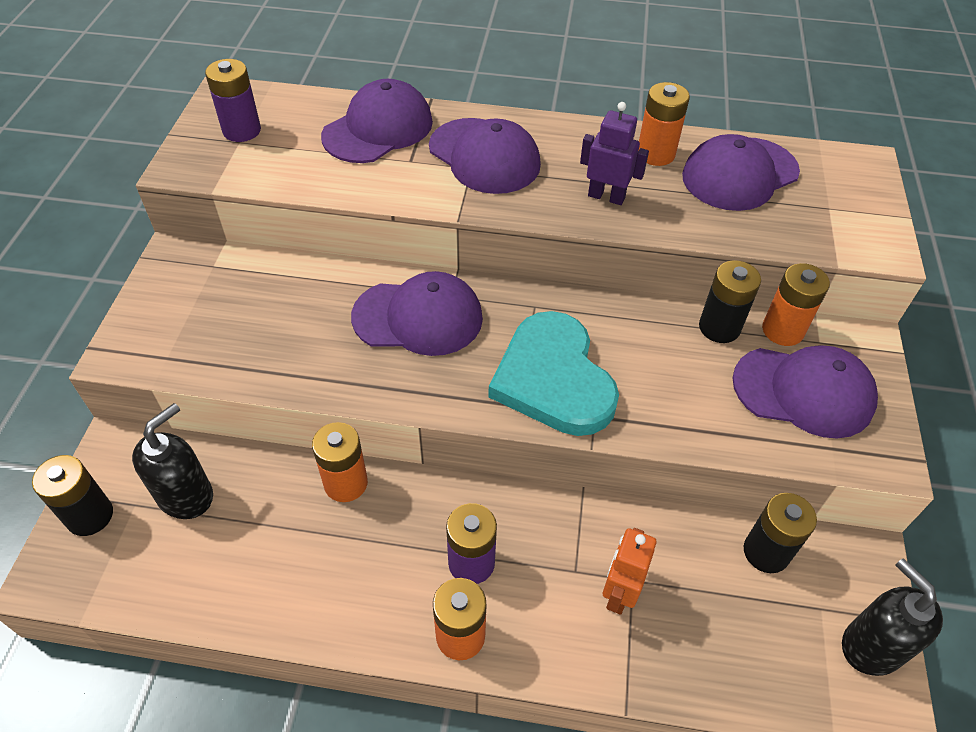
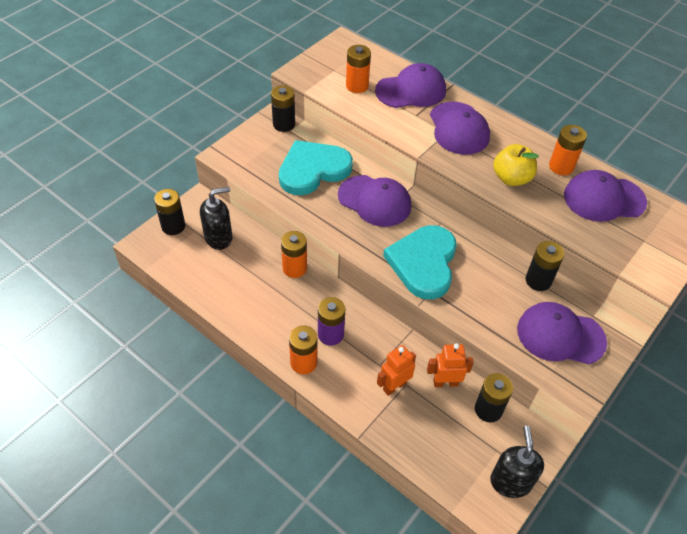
camera: 30 degrees right, 0 degrees up
purple battery [205,59,261,142] -> none
purple robot [580,102,649,205] -> yellow apple [493,144,539,186]
purple cap [733,346,878,439] -> purple cap turned 150 degrees clockwise [517,302,607,364]
orange battery [762,263,830,346] -> orange battery moved to [346,45,371,93]
none -> black battery [271,85,295,132]
none -> turquoise heart [279,140,353,195]
none -> orange robot [427,343,474,387]

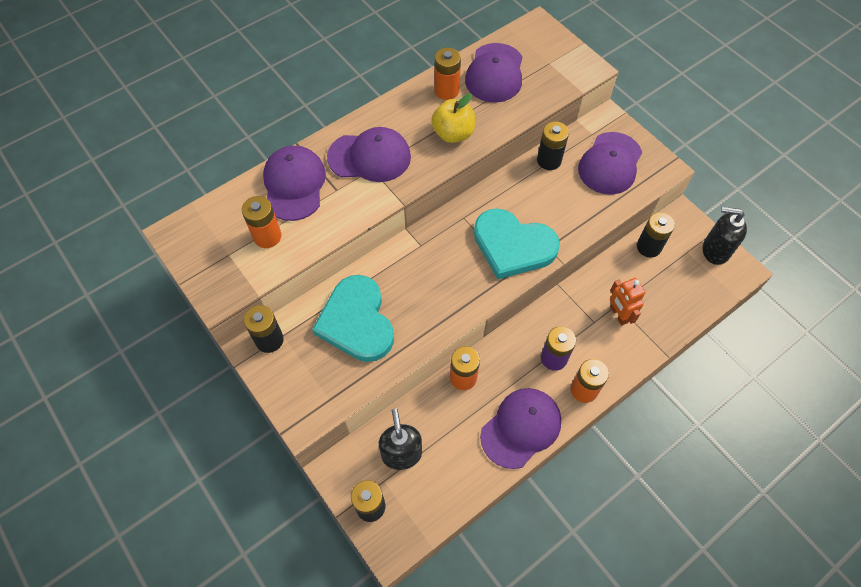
camera: 75 degrees left, 10 degrees up
purple cap [338,175,411,227] -> purple cap moved to [480,388,561,469]
orange robot [427,343,474,387] -> none

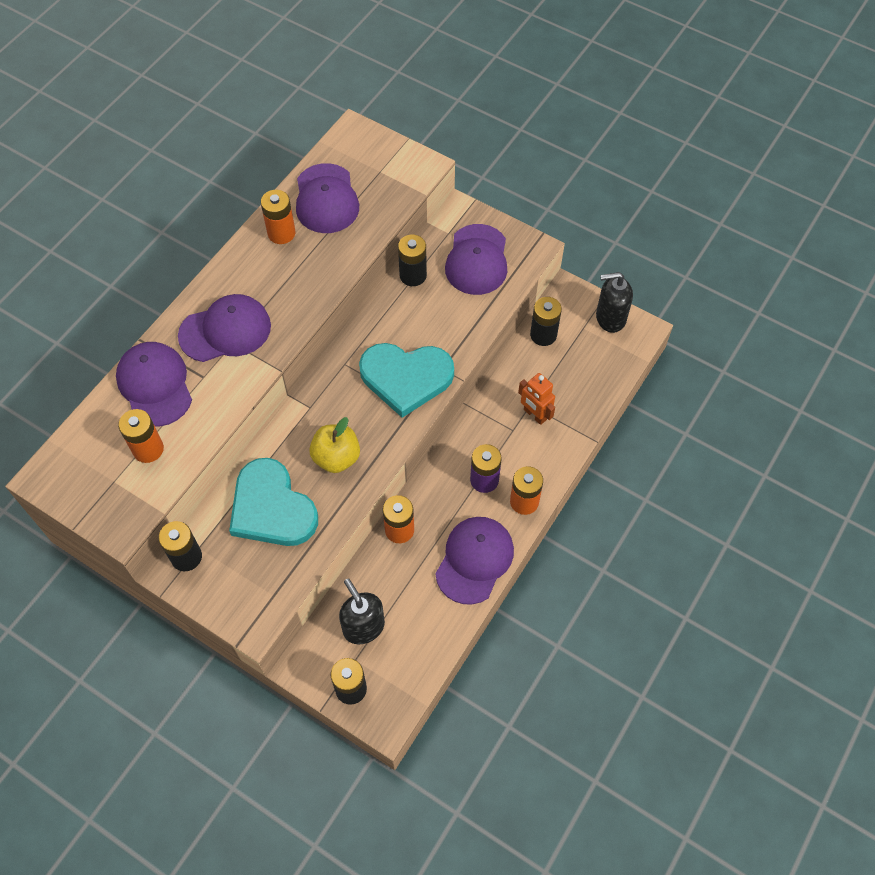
camera: 20 degrees left, 0 degrees up
yellow apple [431,94,475,143] -> yellow apple moved to [309,417,360,473]

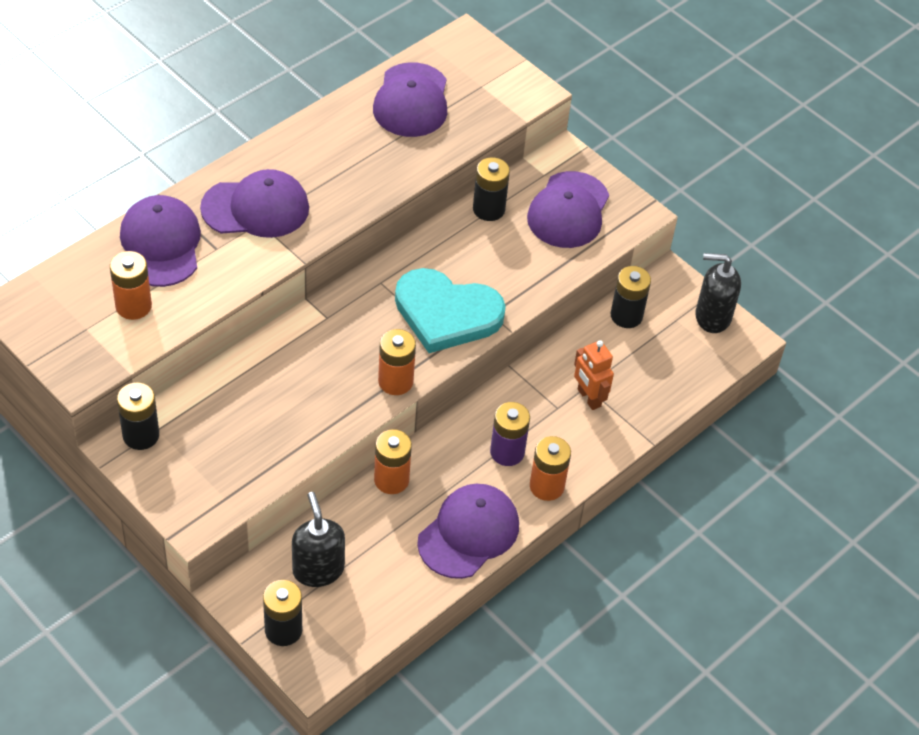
camera: 10 degrees right, 10 degrees down
turquoise heart [229,458,318,546] -> none
orange battery [261,190,295,244] -> orange battery moved to [378,329,416,395]
yellow apple [309,417,360,473] -> none

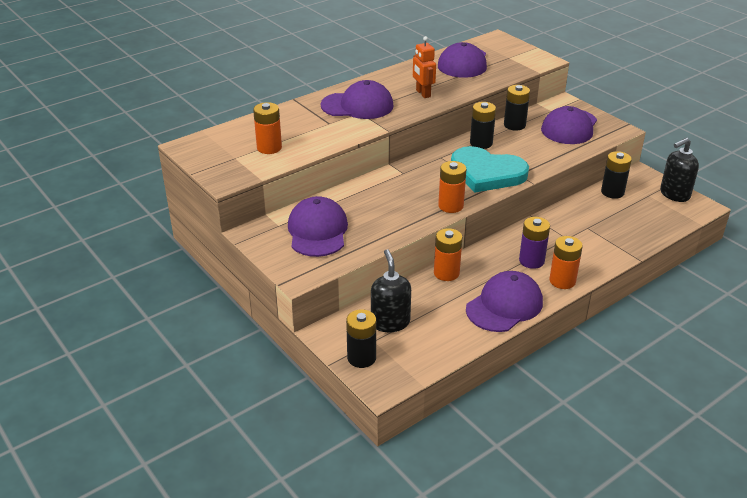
camera: 10 degrees right, 15 degrees down
black battery [117,382,159,450] -> black battery moved to [470,102,496,149]
purple cap [120,195,201,287] -> purple cap moved to [288,196,348,257]
orange robot [574,340,614,410] -> orange robot moved to [413,36,436,98]
black soap dispenser [695,253,741,333] -> black soap dispenser turned 45 degrees counterclockwise [660,137,699,202]

